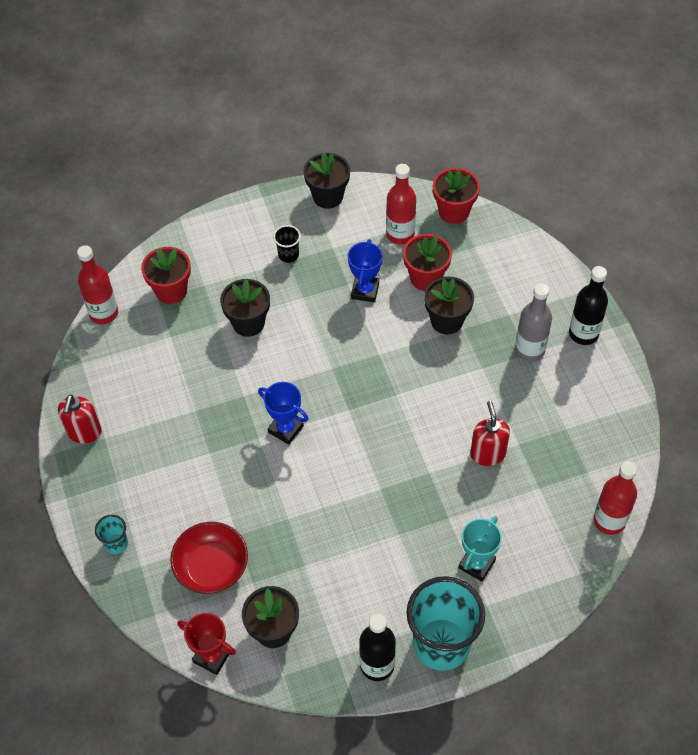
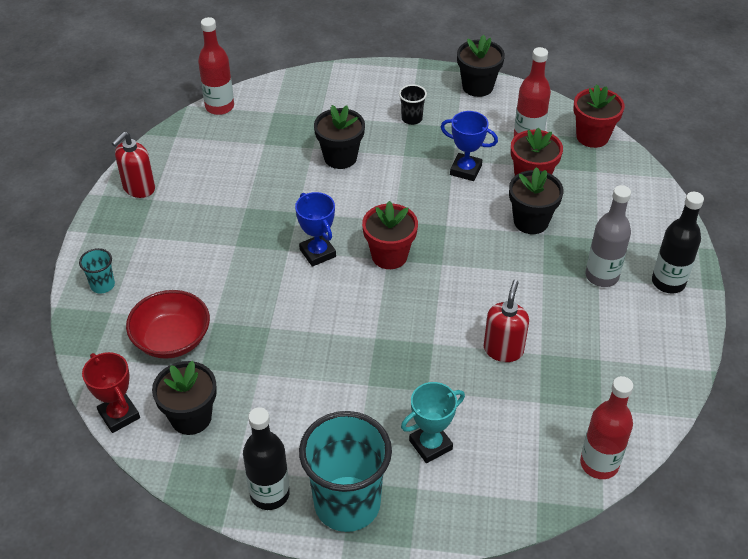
camera: 25 degrees right, 10 degrees down
red flower pot [141,247,191,304] -> red flower pot moved to [362,201,418,269]
blue trophy [348,239,383,302] -> blue trophy turned 75 degrees clockwise [441,111,498,181]

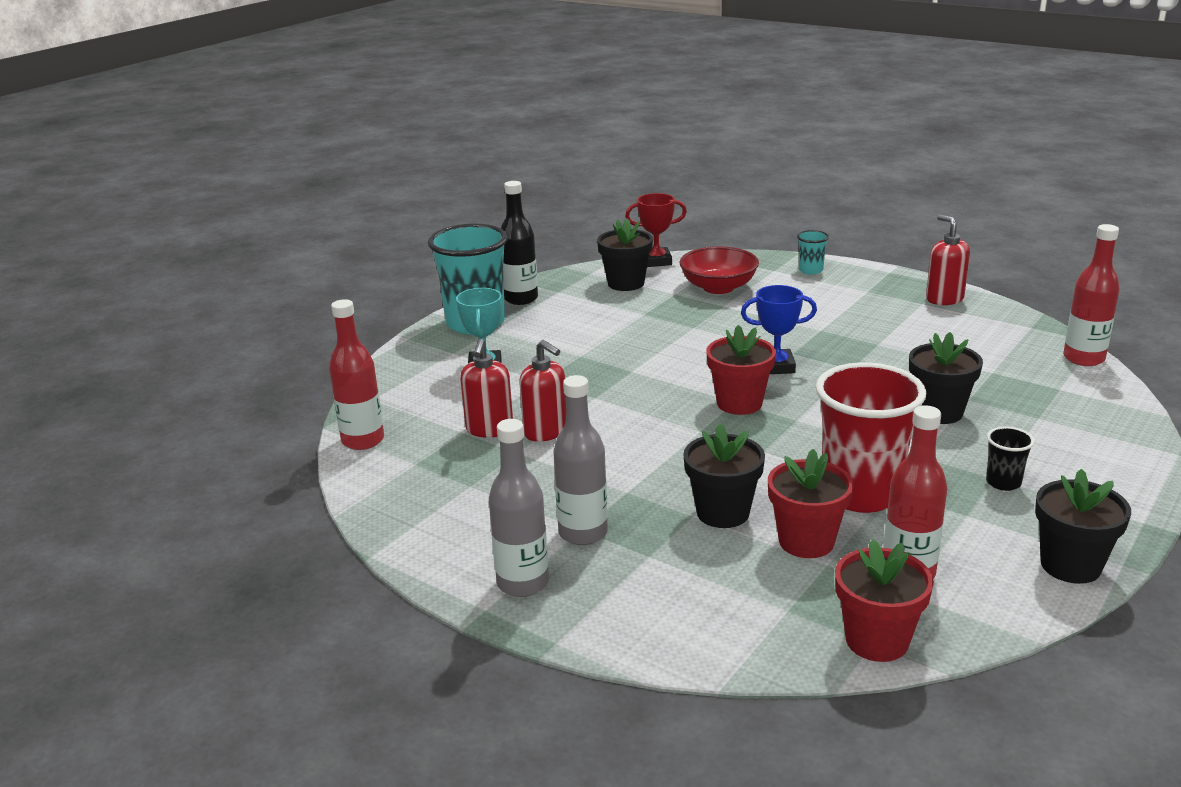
camera: 120 degrees right, 20 degrees down
blue trophy [441,111,498,181] -> red cup [816,362,926,513]
black bottle [652,192,704,294] -> grey bottle [489,419,549,597]
none -> red soap dispenser [460,338,513,438]

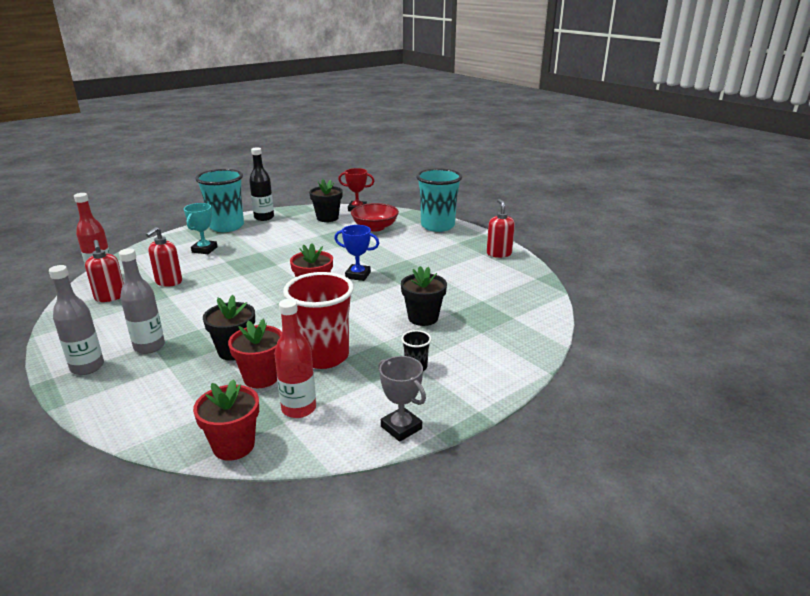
camera: 15 degrees right, 0 degrees up
red soap dispenser [519,340,566,442] -> red soap dispenser moved to [85,240,124,302]
turquoise cup [797,230,829,275] -> turquoise cup [416,168,462,232], size x2.30
black flower pot [1035,469,1131,584] -> grey trophy [378,356,426,442]
red bottle [1063,224,1120,366] -> none

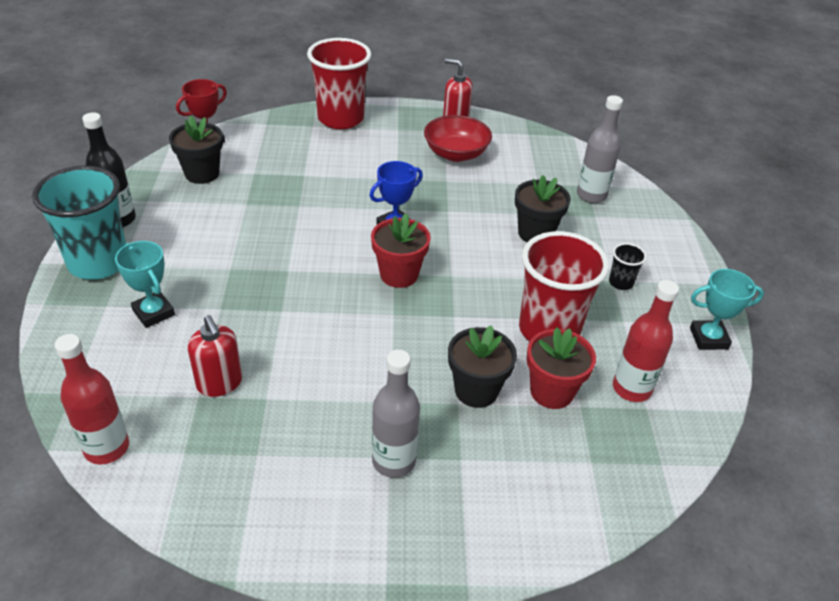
camera: 55 degrees left, 15 degrees up
grey bottle [49,265,104,375] -> grey bottle moved to [577,95,623,203]
red soap dispenser [85,240,124,302] -> none
red flower pot [193,379,259,461] -> none
red bowl [351,203,399,231] -> red bowl moved to [424,115,492,162]
grey trophy [378,356,426,442] -> turquoise trophy [690,269,764,350]
turquoise cup [416,168,462,232] -> red cup [307,38,371,129]

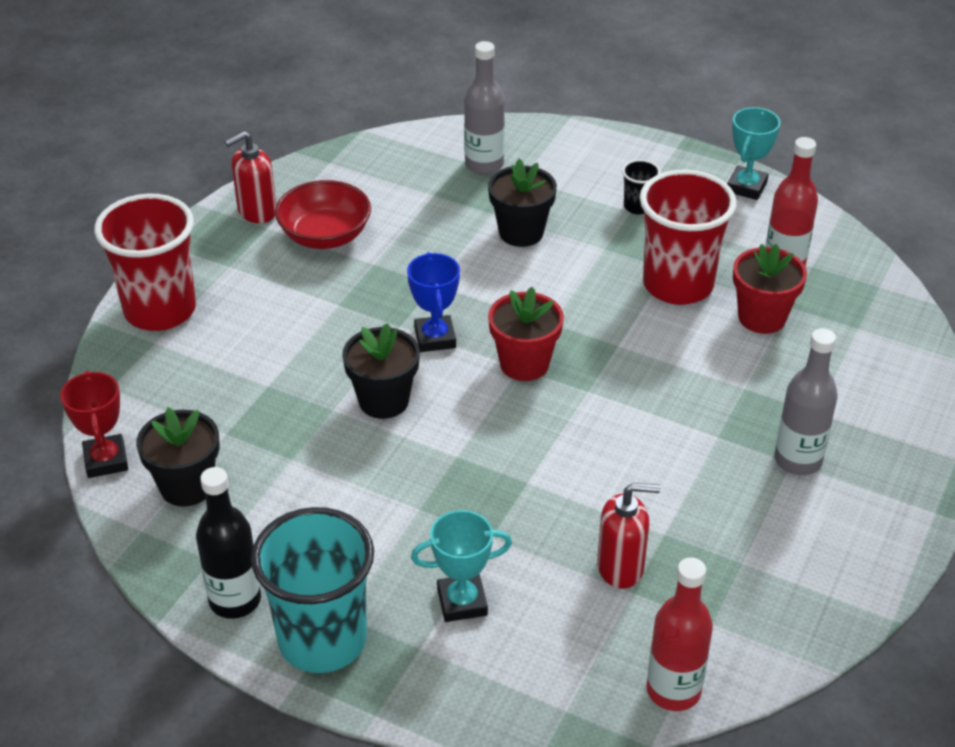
camera: 60 degrees left, 0 degrees up
black flower pot [448,325,517,408] -> black flower pot moved to [342,323,420,419]

